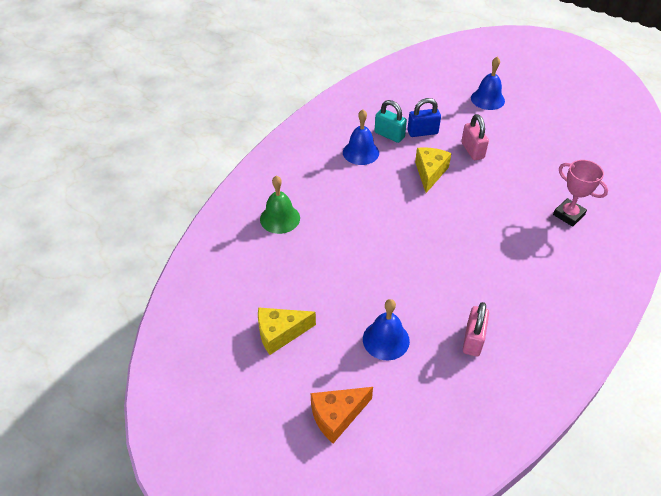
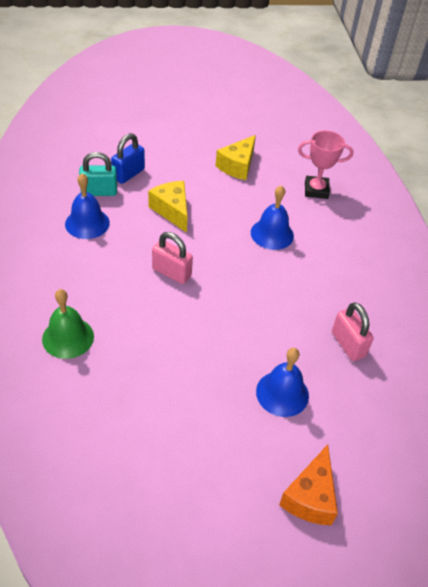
camera: 45 degrees left, 0 degrees up
yellow cheese [258,307,316,355] -> yellow cheese moved to [215,135,256,180]
pink padlock [461,114,489,160] -> pink padlock moved to [152,232,193,284]
blue bell [471,57,505,110] -> blue bell moved to [251,185,294,250]

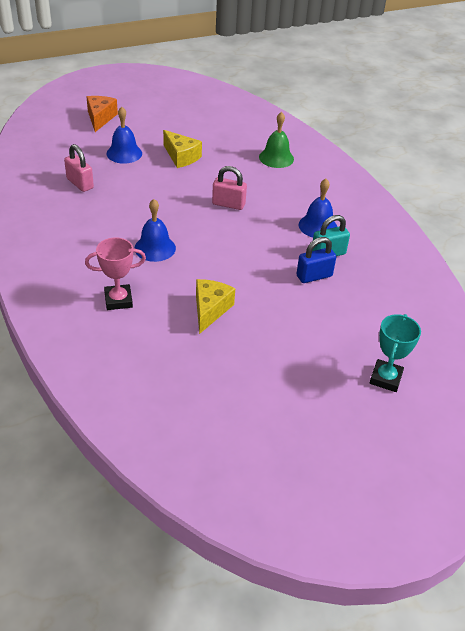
camera: 165 degrees right, 5 degrees down
blue padlock [111,133,145,184] -> blue padlock turned 45 degrees clockwise [296,237,336,283]
yellow cheese [148,181,188,233] -> yellow cheese moved to [163,130,202,168]
none -> turquoise trophy [370,314,421,392]

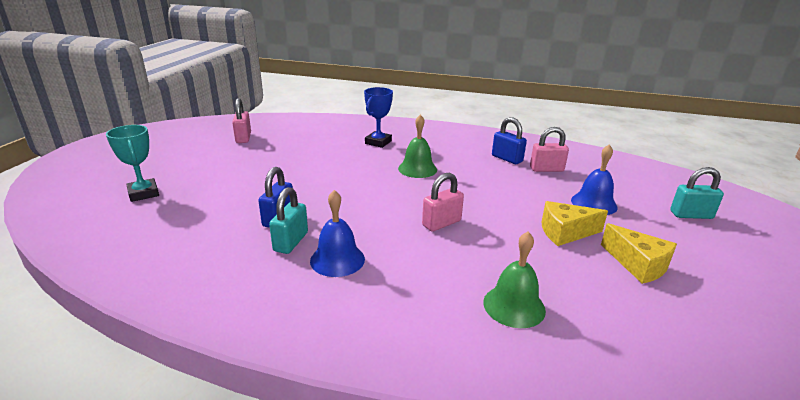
camera: 130 degrees right, 15 degrees down
pink trophy [85,237,146,310] -> blue trophy [364,87,393,148]
orange cheese [86,96,118,132] -> turquoise padlock [670,167,724,219]
blue bell [135,199,176,262] -> green bell [398,114,437,178]
yellow cheese [196,279,235,334] -> yellow cheese moved to [601,223,677,284]
none -> pink padlock [232,98,251,143]
none -> blue padlock [492,117,527,164]

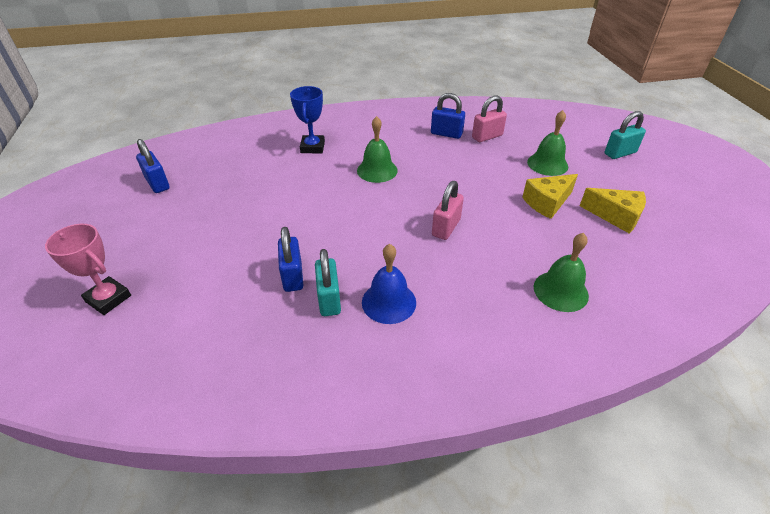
camera: 25 degrees left, 15 degrees up
turquoise trophy [106,125,159,202] -> pink trophy [45,224,131,315]
pink padlock [232,98,251,143] -> blue padlock [136,139,170,193]
blue bell [571,144,617,215] -> green bell [527,110,568,176]

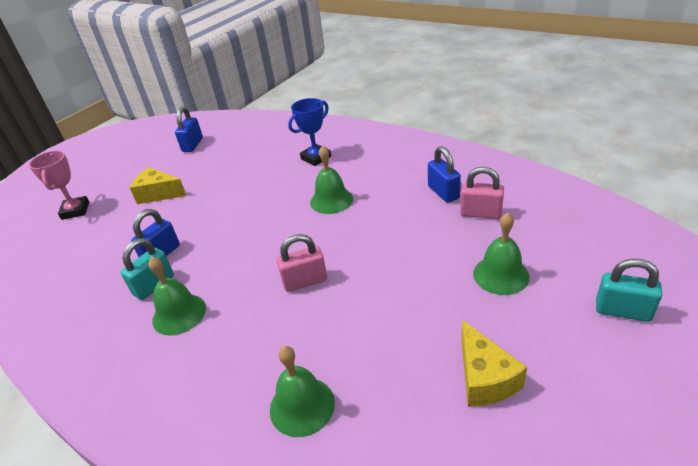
camera: 50 degrees right, 5 degrees down
blue bell [362,244,416,324] -> green bell [148,257,206,336]
yellow cheese [522,174,578,219] -> yellow cheese moved to [130,167,187,204]

